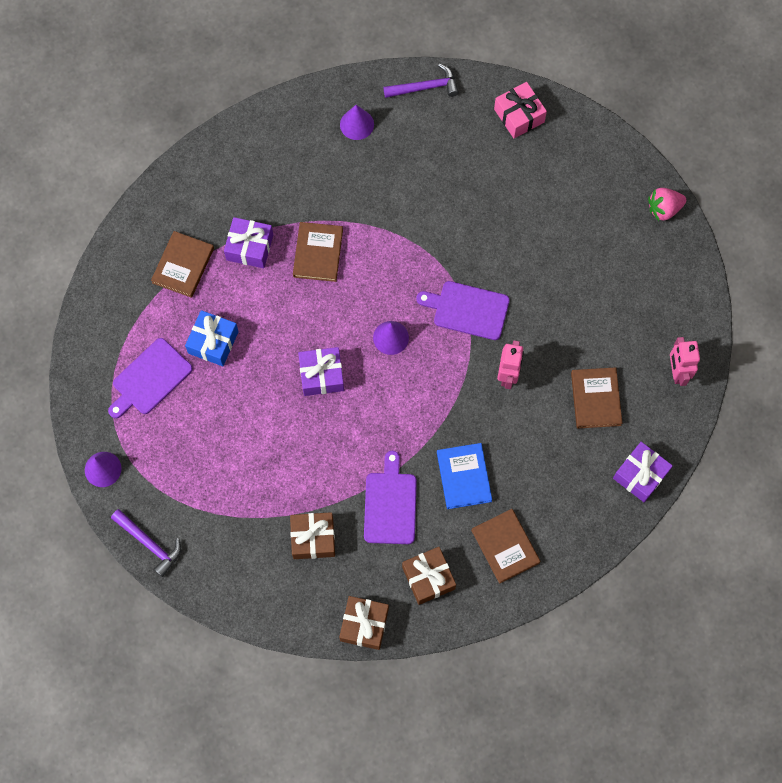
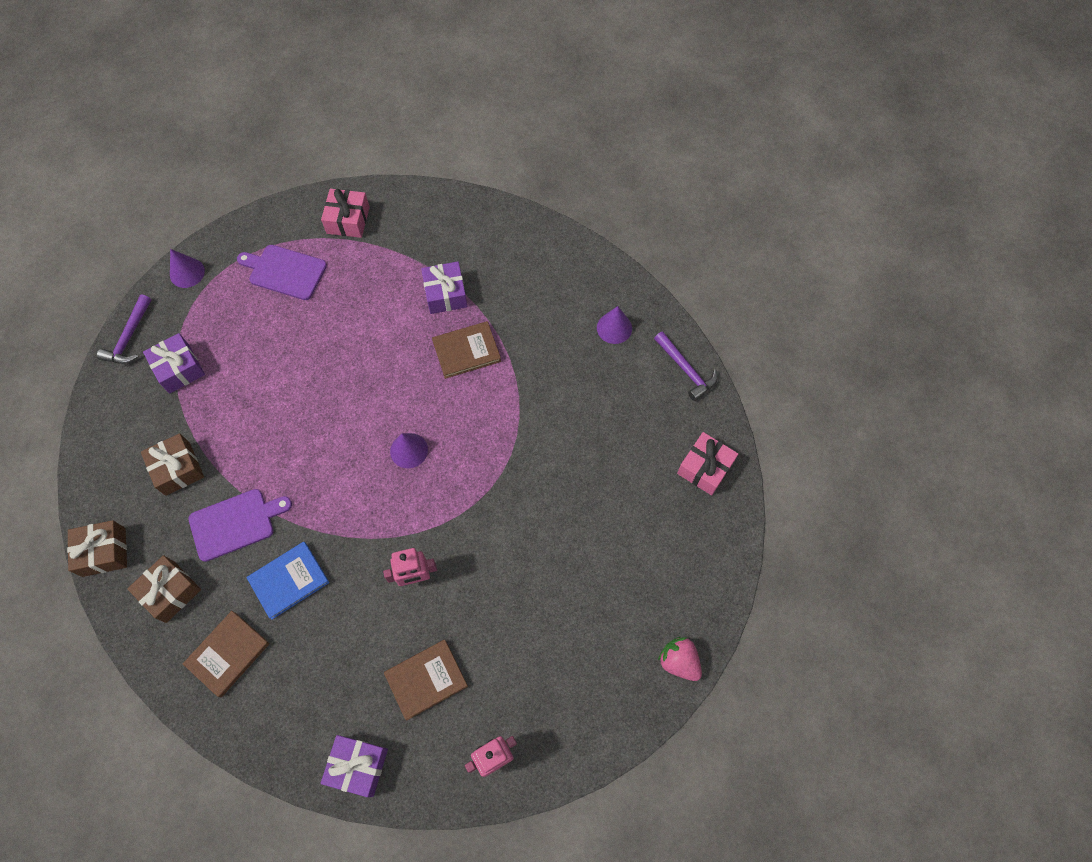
camera: 65 degrees right, 5 degrees down
brown book [151,231,214,298] -> none
blue gift [185,310,239,366] -> none
purple gift [298,347,344,396] -> purple gift moved to [143,333,205,394]
purple cutting board [416,281,510,340] -> none
none -> pink gift [321,189,370,238]

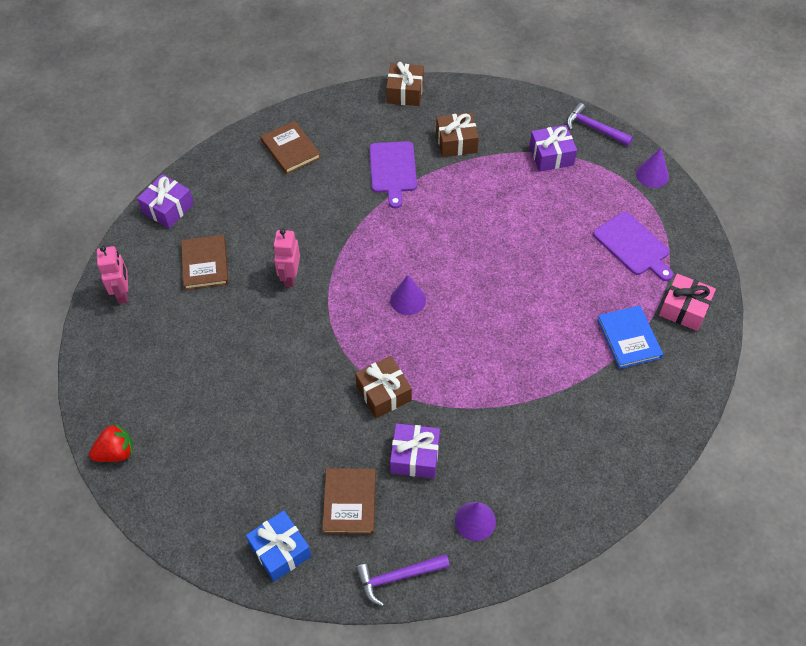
camera: 110 degrees right, 10 degrees down
brown gift [127,555,201,623] -> brown gift moved to [355,356,412,418]
purple cutting board [237,245,327,300] -> purple cutting board turned 105 degrees clockwise [593,212,673,281]
blue book [246,542,330,620] -> blue book moved to [597,305,663,369]
purple gift [421,262,467,314] -> purple gift moved to [390,423,440,478]
brown book [432,321,501,379] -> brown book moved to [322,468,376,535]
pink strawberry [658,637,702,681] -> red strawberry [89,423,133,462]
pink gift [677,432,738,495] -> blue gift [246,510,311,582]

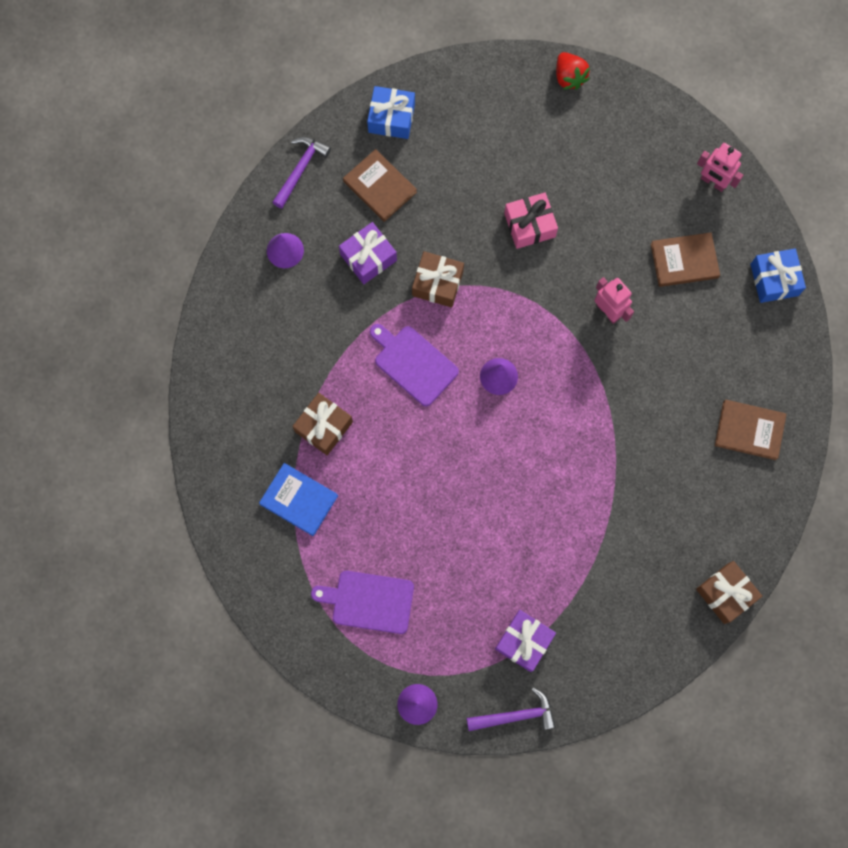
camera: 135 degrees right, 20 degrees up
red strawberry [89,423,133,462] -> red strawberry turned 45 degrees counterclockwise [556,52,590,90]
purple gift [137,174,194,228] -> blue gift [750,248,806,303]
brown book [181,235,229,290] -> brown book turned 45 degrees counterclockwise [651,233,720,287]
purple cutting board [369,141,417,208] -> purple cutting board moved to [370,324,459,406]
brown gift [436,112,479,157] -> brown gift moved to [292,393,353,455]
pink gift [659,274,716,331] -> pink gift moved to [504,192,558,249]

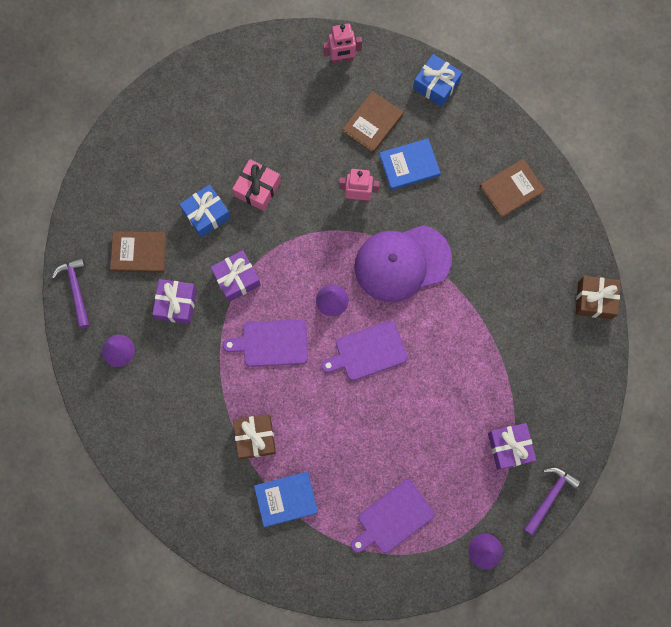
camera: 45 degrees left, 0 degrees up
blue gift [367,86,415,139] -> blue gift moved to [179,185,231,238]
brown gift [412,251,464,307] -> purple gift [210,250,261,302]
red strawberry [556,52,590,90] -> none
none -> purple cutting board [321,320,408,381]
none -> purple cap [354,225,452,302]
none -> blue book [379,138,441,190]

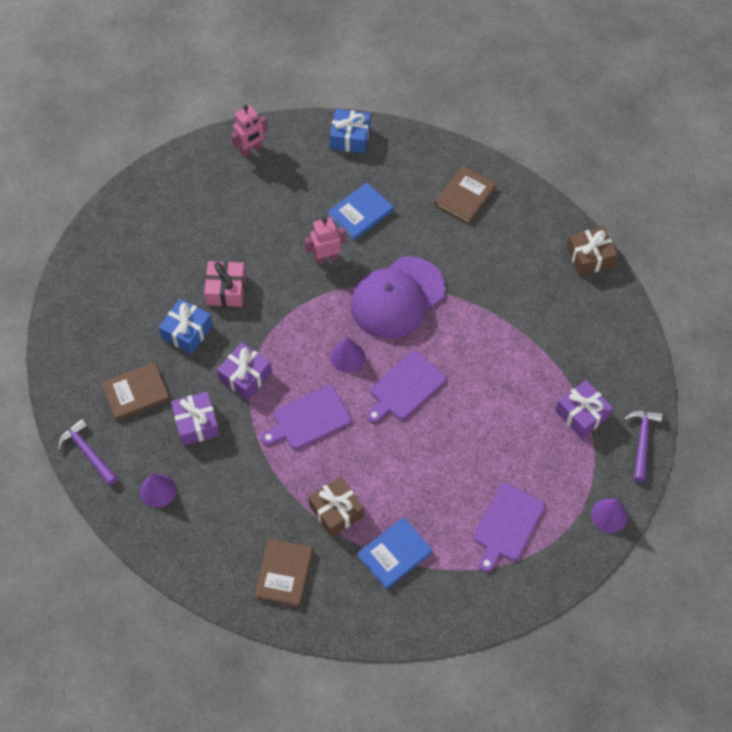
camera: 25 degrees left, 15 degrees down
brown book [342,91,403,153] -> brown book moved to [254,539,313,607]

